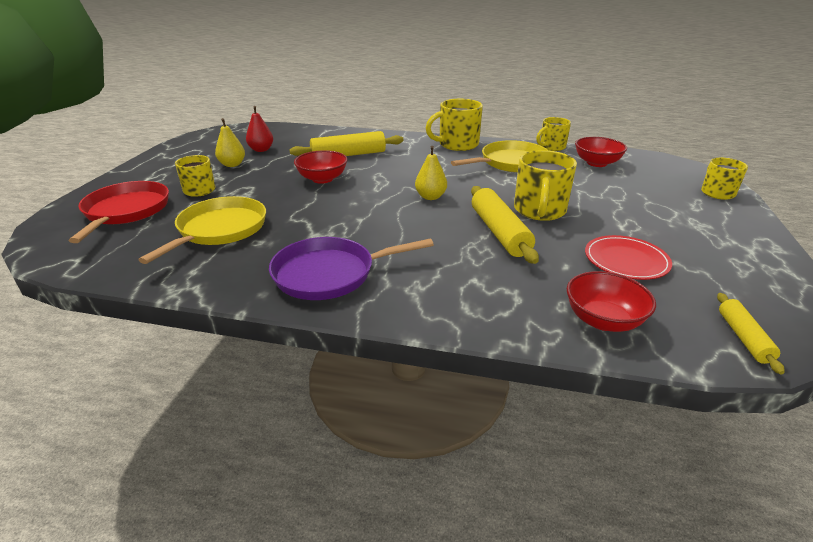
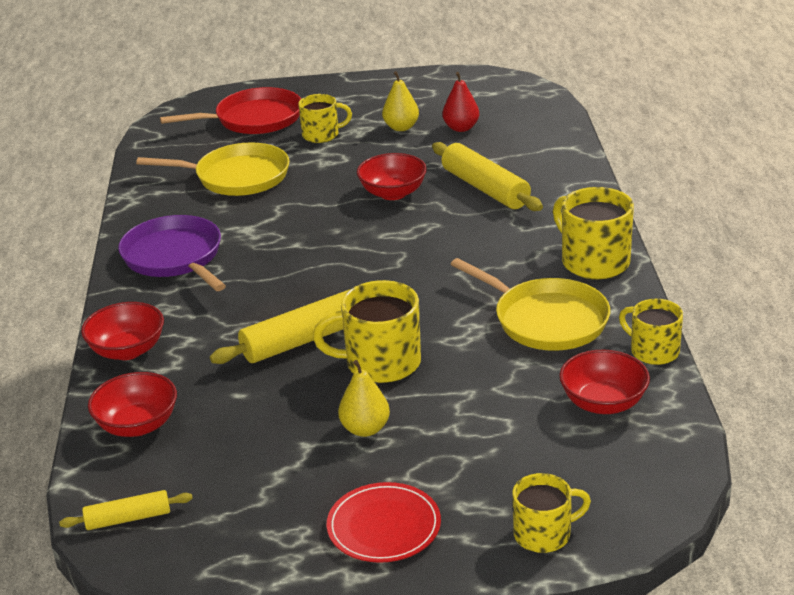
camera: 75 degrees right, 0 degrees up
yellow pear [415,146,447,200] -> yellow pear moved to [338,360,390,437]
red plate [585,235,672,280] -> red plate moved to [327,482,441,563]
none -> red bowl [81,302,164,360]

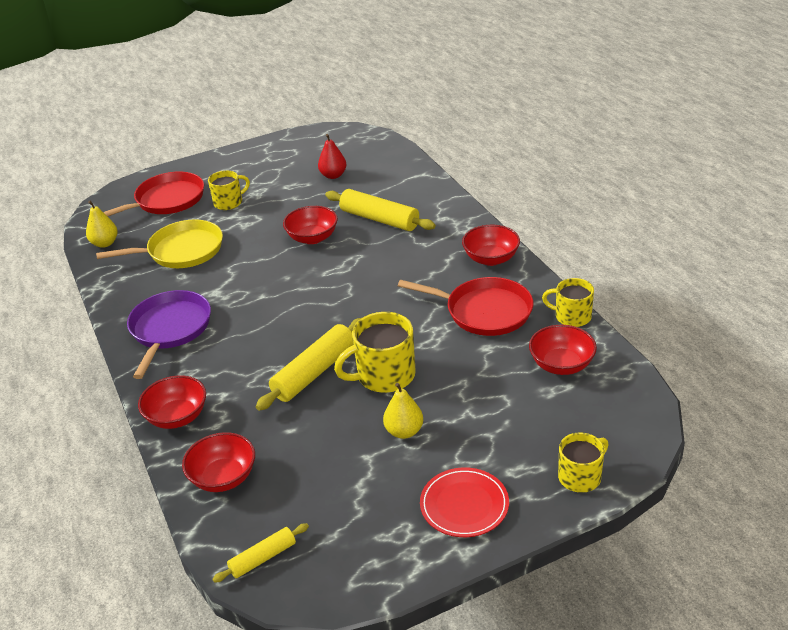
camera: 20 degrees left, 5 degrees up
purple pan [118,215,226,291] -> purple pan turned 60 degrees clockwise [127,290,211,379]
yellow pear [382,71,419,131] -> yellow pear moved to [86,201,118,248]
yellow pan [450,258,610,351] -> red pan [398,277,533,336]
yellow mug [553,187,634,279] -> red bowl [462,225,520,266]

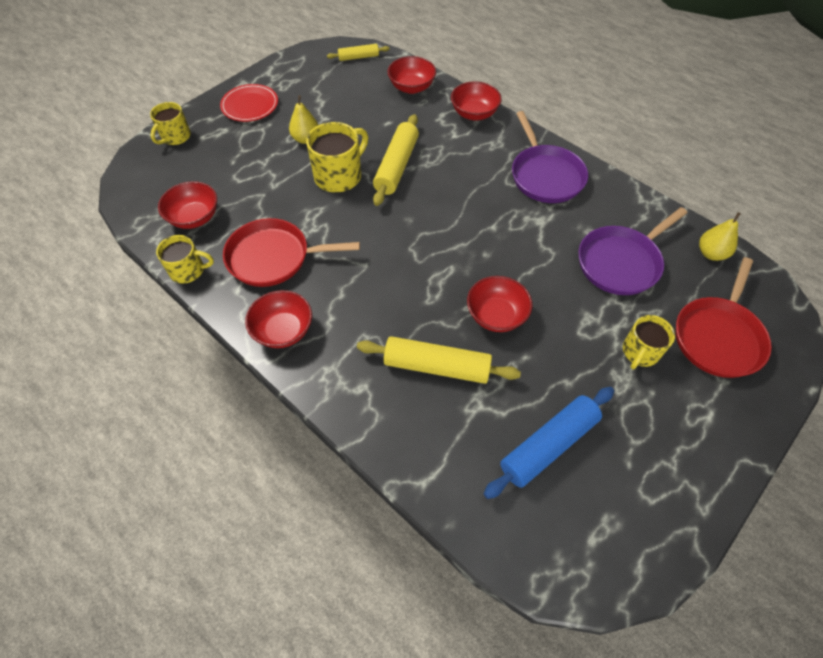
camera: 155 degrees right, 20 degrees up
yellow pan [96,220,223,268] -> purple pan [579,207,687,295]
yellow rolling pin [212,523,309,583] -> yellow rolling pin turned 45 degrees clockwise [327,44,390,61]
red pear [318,134,347,179] -> blue rolling pin [484,387,614,499]

